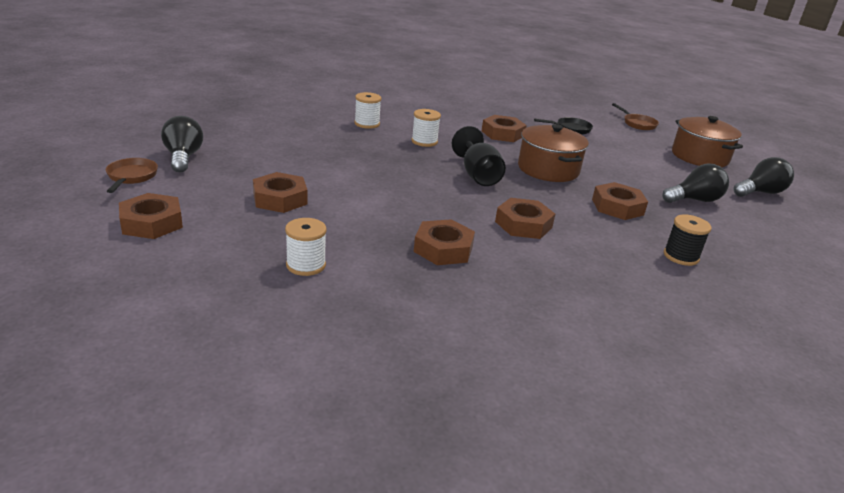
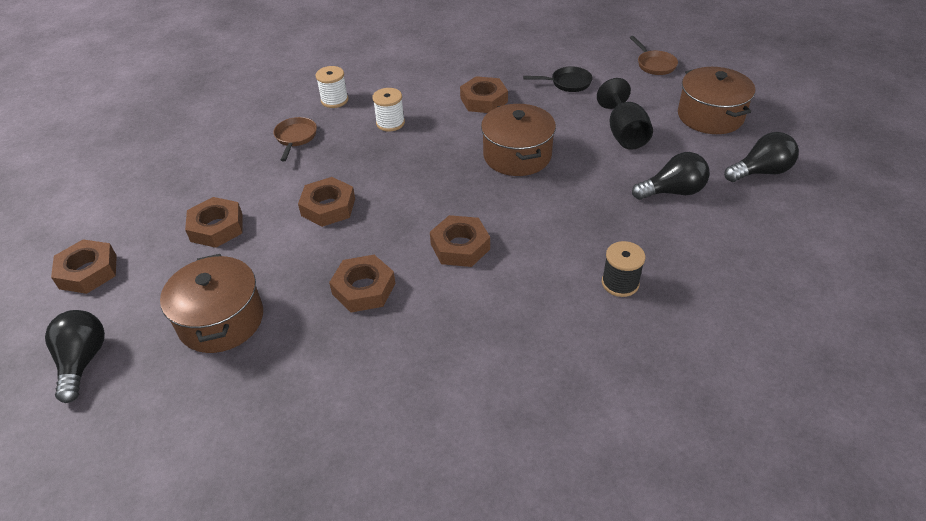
camera: 10 degrees right, 15 degrees up
brown pan [106,158,158,193] -> brown pan moved to [273,117,317,161]
black light bulb [161,116,203,173] -> black light bulb moved to [45,310,105,403]
white spool [285,218,327,276] -> brown pot [160,254,263,353]
black goblet [452,126,506,186] -> black goblet moved to [597,78,653,150]
brown nut [592,182,648,220] -> brown nut moved to [298,177,355,227]

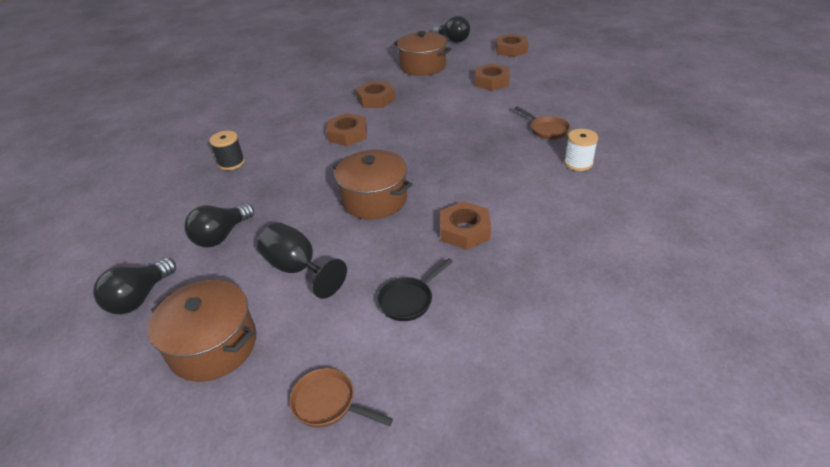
camera: 140 degrees right, 5 degrees down
brown nut [298,177,355,227] -> none
white spool [372,88,405,132] -> none

